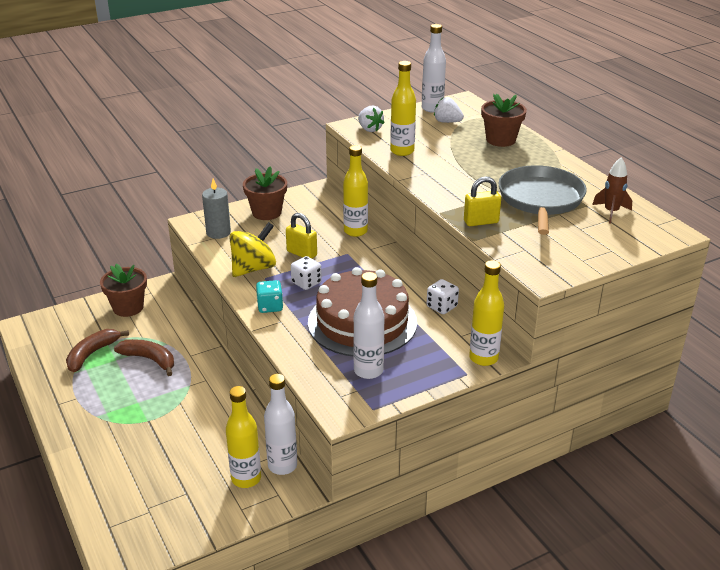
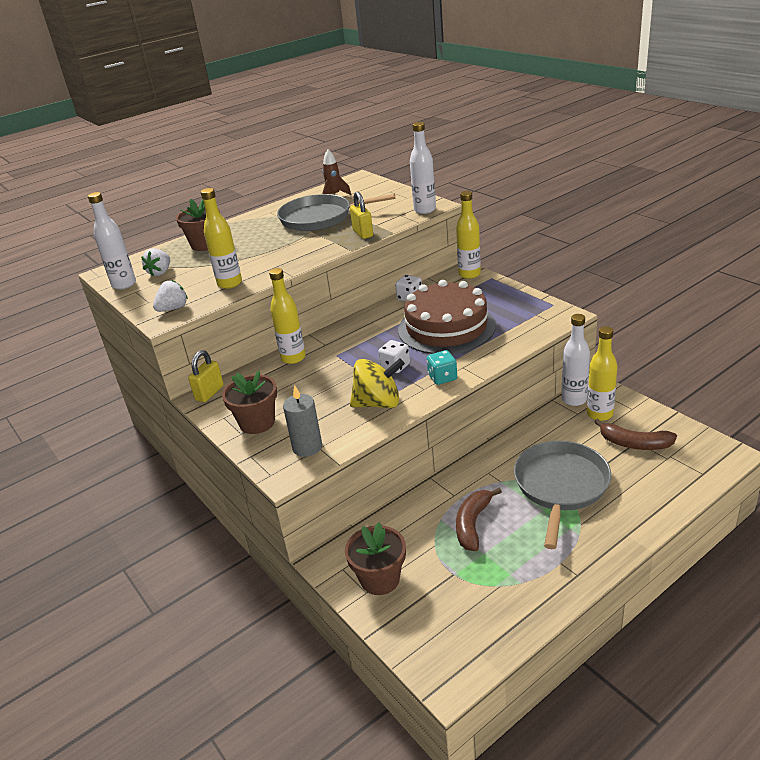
camera: 95 degrees left, 0 degrees up
brown banana [66,329,129,372] -> brown banana moved to [595,419,677,450]
yellow spinning top [229,222,276,277] -> yellow spinning top turned 135 degrees clockwise [350,358,405,408]
yellow padlock [286,213,317,259] -> yellow padlock moved to [188,350,224,402]
white bottle [353,272,385,379] -> white bottle moved to [410,122,436,214]
none -> grey pan [514,441,611,549]

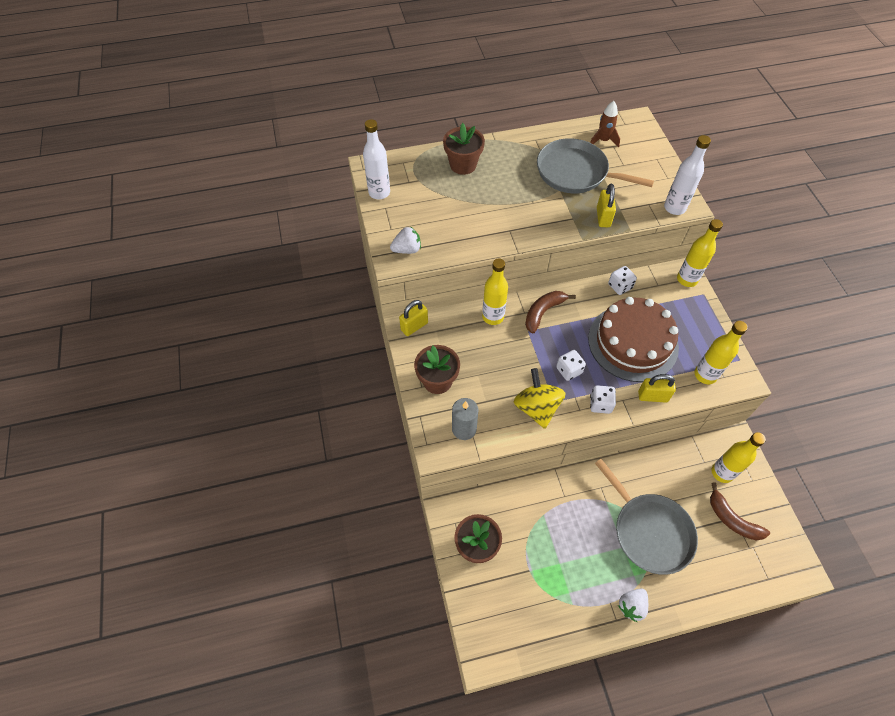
camera: 20 degrees right, 25 degrees up
white strawberry [141,248,170,276] -> white strawberry moved to [618,589,648,622]
yellow bottle [201,188,242,289] -> yellow bottle moved to [694,321,748,384]
yellow spinning top [350,358,405,408] -> yellow spinning top turned 120 degrees counterclockwise [514,368,565,429]
turquoise dice [427,350,457,385] -> white dice [590,385,616,414]
brown banana [456,488,502,551] -> brown banana moved to [525,291,576,334]
grey pan [514,441,611,549] -> grey pan turned 105 degrees clockwise [595,459,698,575]
white bottle [562,314,590,406] -> none
none -> yellow padlock [638,374,676,403]

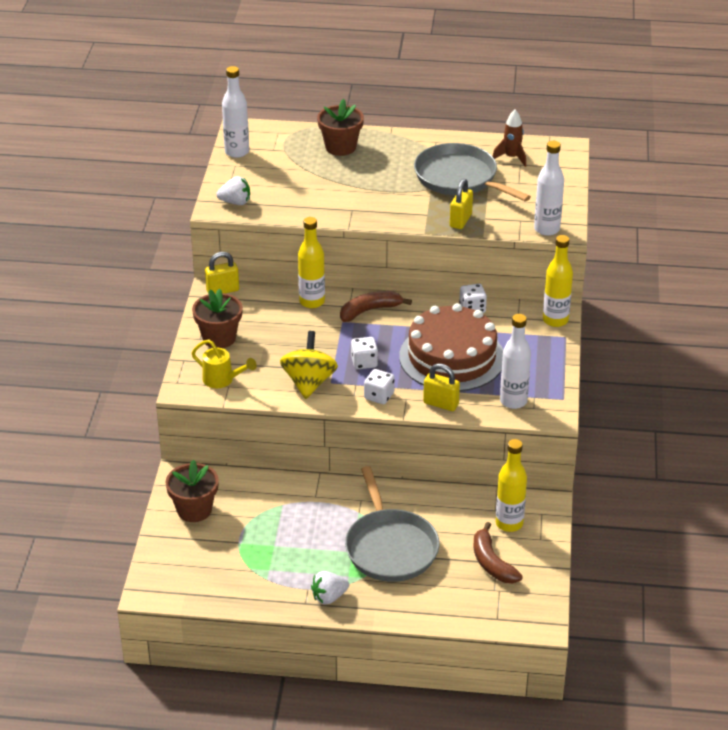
camera: 20 degrees right, 20 degrees down
grey candle [452,398,478,440] -> yellow watering can [192,340,257,388]
yellow bottle [694,321,748,384] -> white bottle [500,314,531,409]

